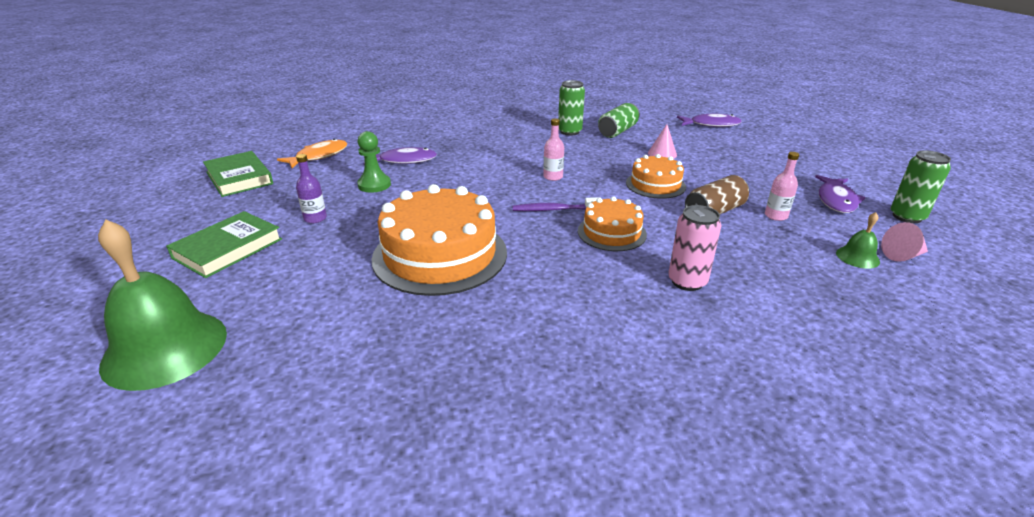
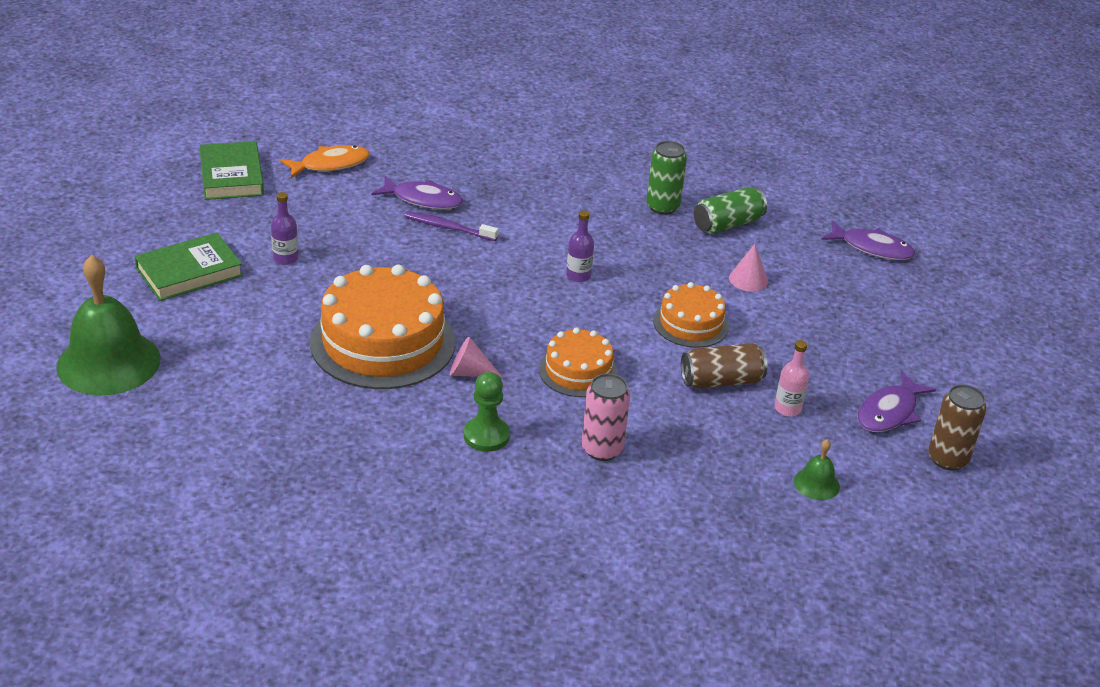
camera: 20 degrees right, 5 degrees up
green pawn [357,131,391,193] -> green pawn moved to [464,372,510,452]
purple toothbrush [513,197,601,211] -> purple toothbrush moved to [405,211,498,241]
pink bottle [543,119,564,181] -> purple bottle [566,210,594,282]
pink cone [881,222,928,262] -> pink cone moved to [449,337,502,377]
green can [890,150,951,223] -> brown can [928,384,987,471]

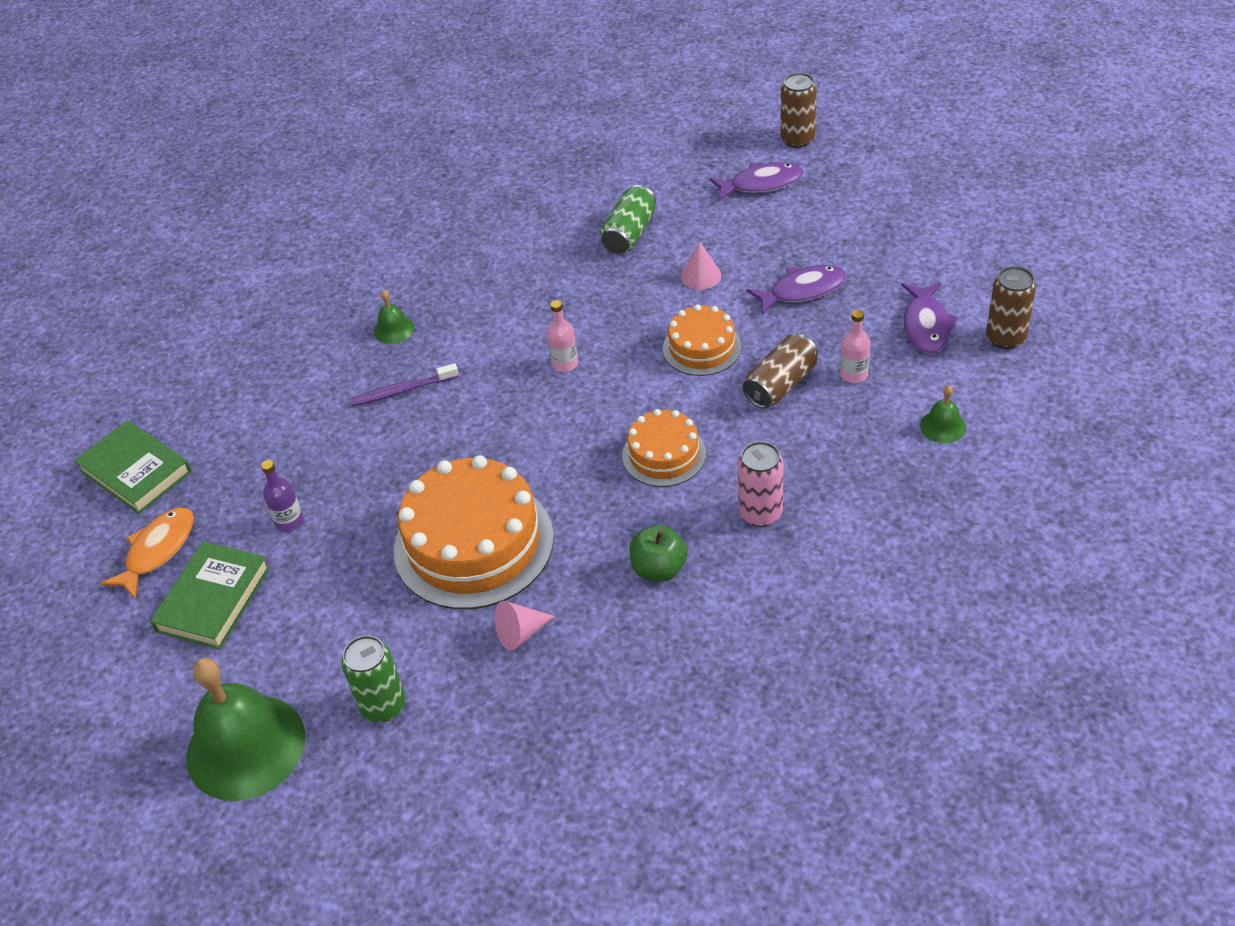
camera: 30 degrees left, 10 degrees up
orange fish [280,145,370,178] -> orange fish moved to [100,508,194,599]
purple fish [372,176,463,209] -> purple fish moved to [747,265,846,314]
pink cone [449,337,502,377] -> pink cone moved to [495,601,555,651]
green pawn [464,372,510,452] -> green apple [629,525,688,582]
purple bottle [566,210,594,282] -> pink bottle [547,300,578,372]
green can [646,141,687,215] -> green can moved to [341,635,406,722]
none -> green bell [374,290,414,344]
none -> brown can [780,73,817,148]

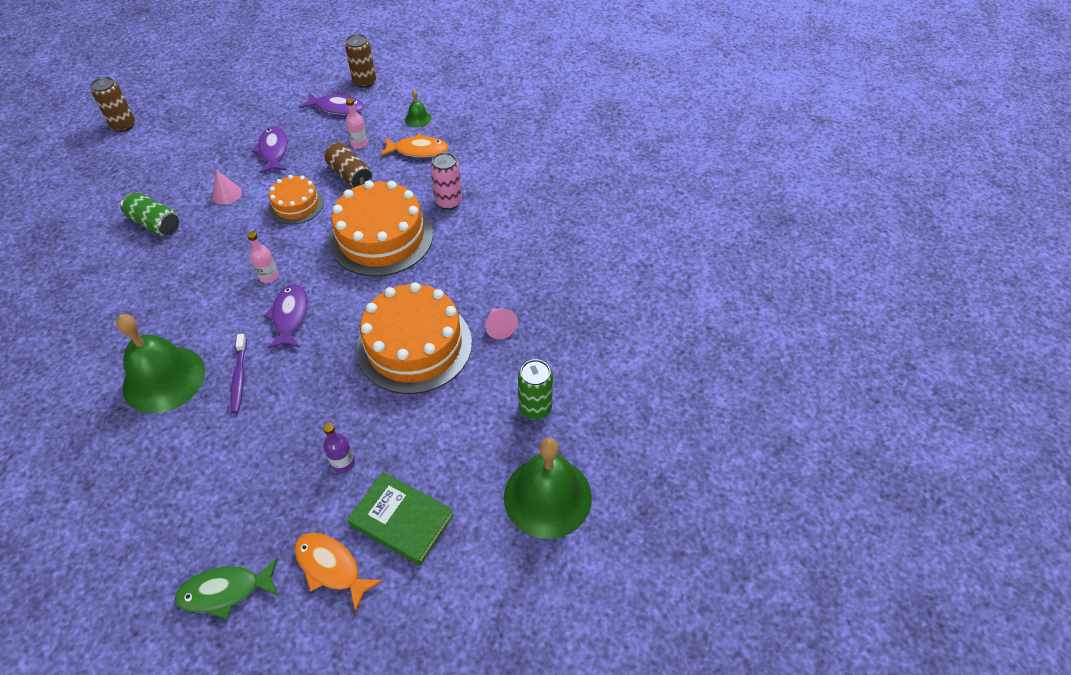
camera: 85 degrees left, 5 degrees up
green book [74,420,192,514] -> green fish [175,558,279,619]
green bell [374,290,414,344] -> green bell [116,314,205,413], size x2.30
orange cake [622,409,706,487] -> orange cake [329,180,433,277], size x1.84
green apple [629,525,688,582] -> none
purple fish [709,162,803,201] -> purple fish moved to [264,284,308,349]
none -> orange fish [380,133,449,157]

